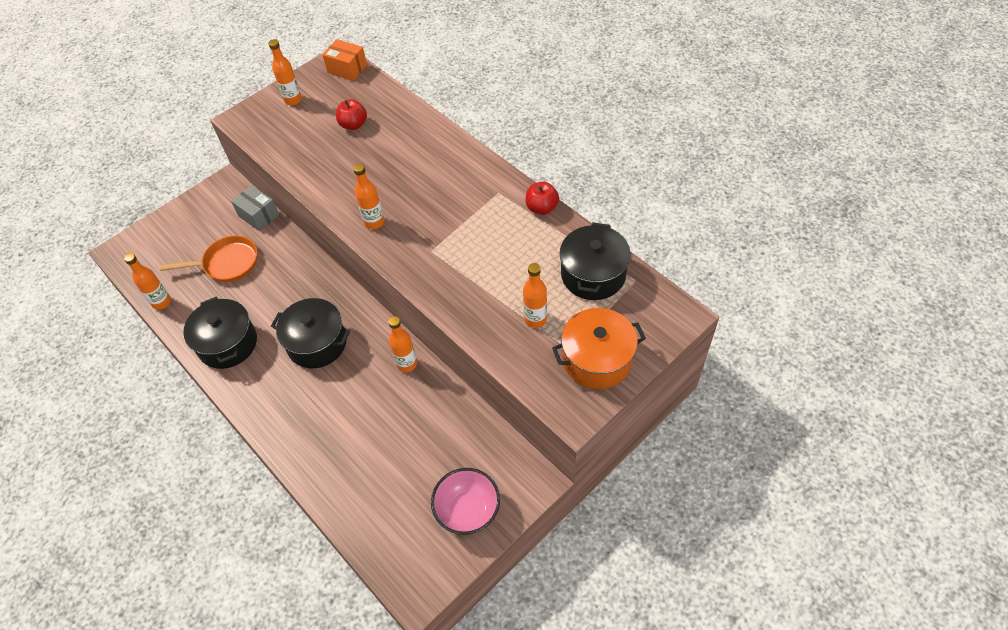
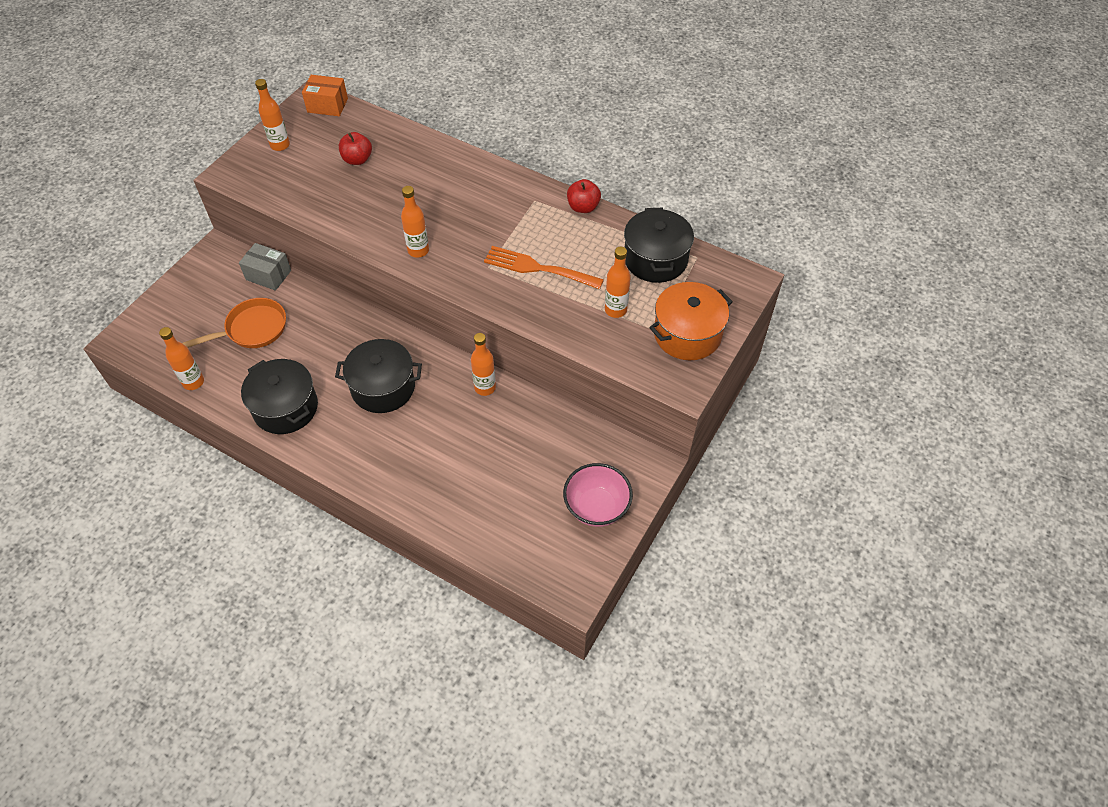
camera: 20 degrees left, 0 degrees up
none -> orange fork [484,246,604,289]

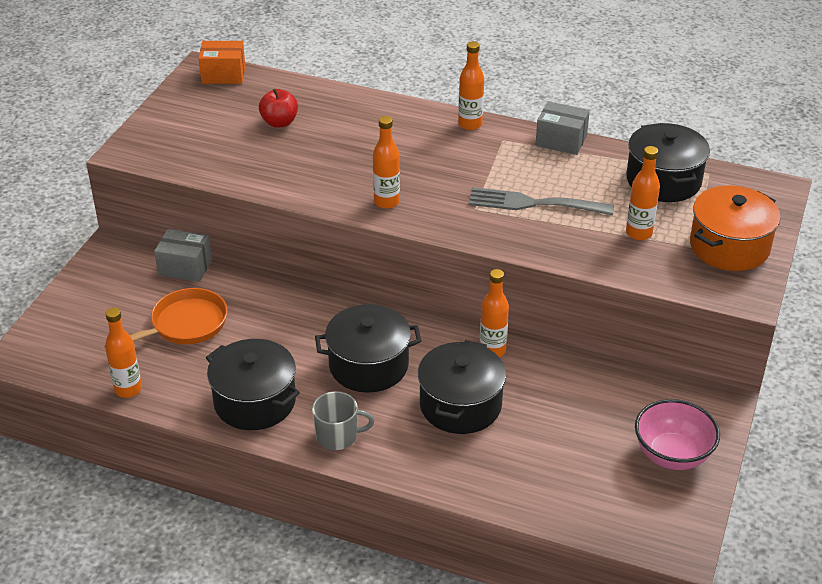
camera: 10 degrees left, 15 degrees down
orange bottle [255,79,290,151] -> orange bottle moved to [458,41,484,130]
orange fork [484,246,604,289] -> grey fork [468,187,614,215]
red apple [567,179,601,213] -> grey box [535,101,590,155]
none -> grey mug [312,391,374,450]
none -> black pot [418,340,506,434]

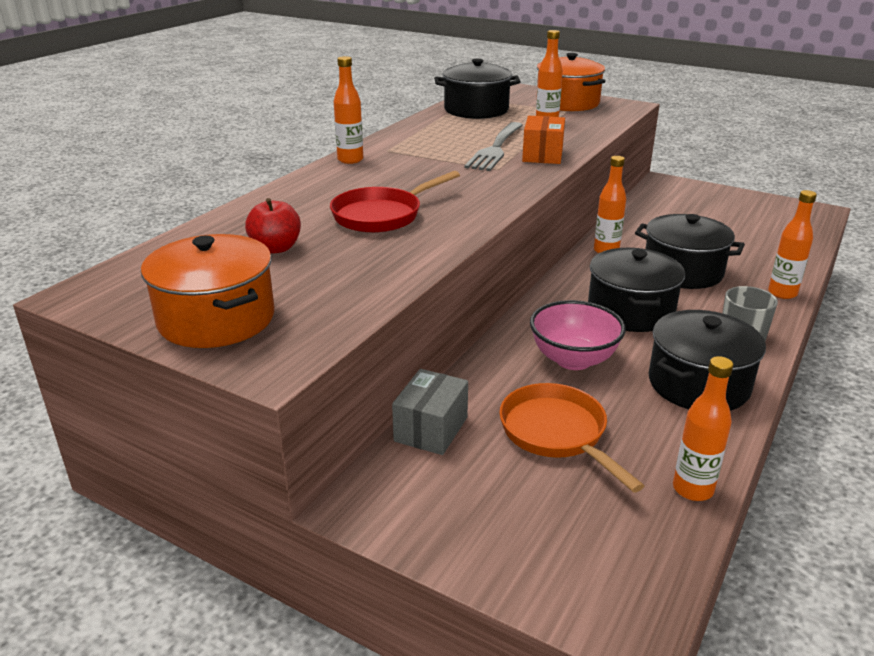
camera: 80 degrees left, 10 degrees down
orange box [198,41,245,84] -> orange box moved to [522,116,565,164]
orange bottle [373,116,400,209] -> orange bottle moved to [768,190,817,299]
grey box [535,101,590,155] -> none
pink bowl [635,399,720,470] -> pink bowl moved to [530,300,626,370]
none -> orange pot [141,234,274,348]
none -> red pan [330,171,460,233]

